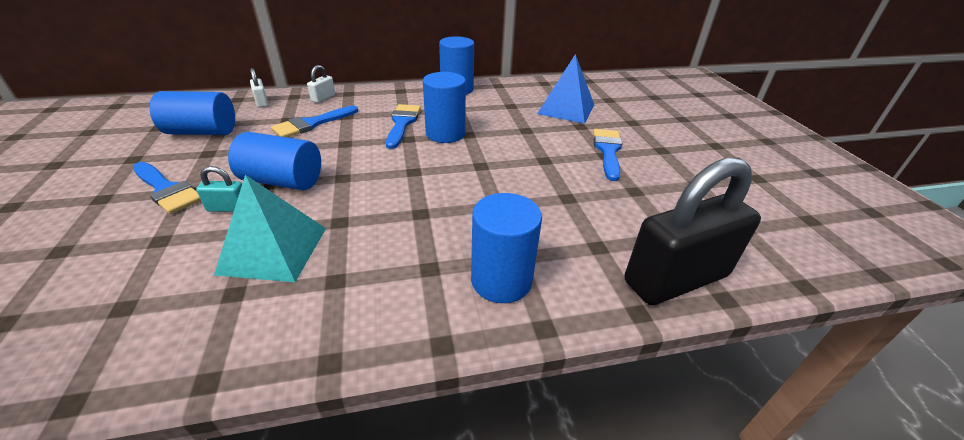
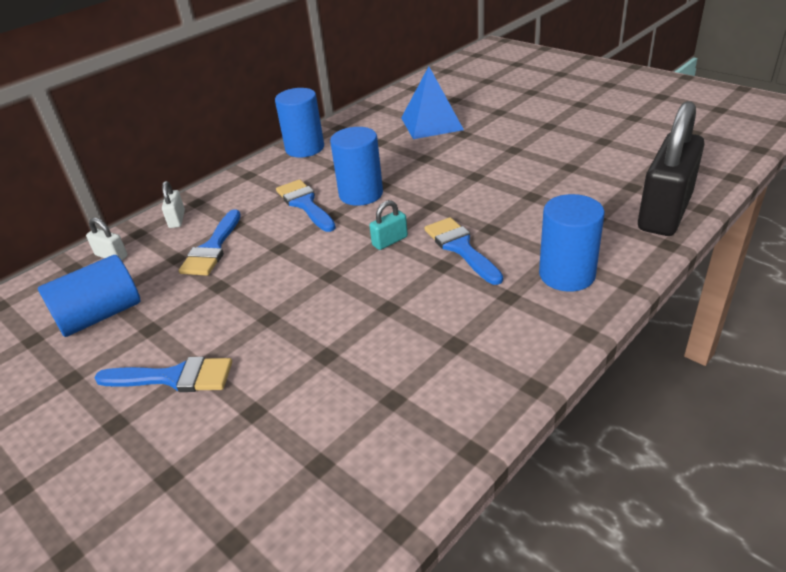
camera: 30 degrees left, 0 degrees up
turquoise padlock [196,166,242,212] -> turquoise padlock moved to [369,200,408,250]
turquoise pyramid [214,175,326,282] -> none
blue cylinder [228,132,321,190] -> none
blue brush [593,129,622,181] -> blue brush moved to [424,217,503,285]

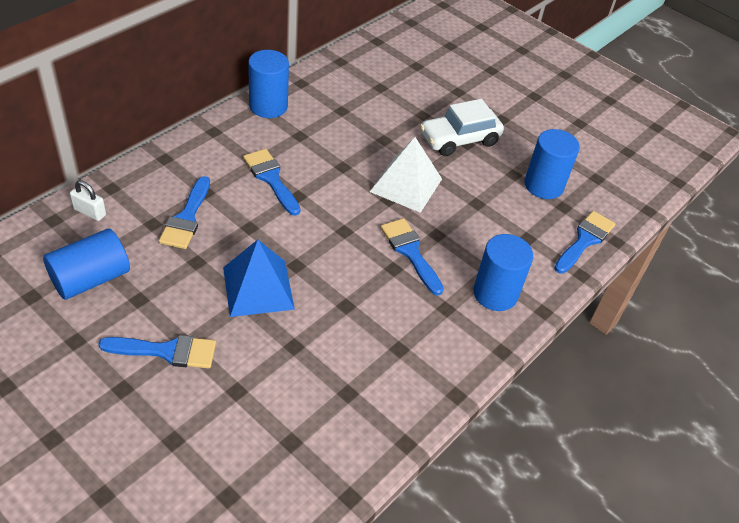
camera: 10 degrees left, 10 degrees up
white padlock [162,181,185,228] -> none
blue cylinder [330,127,383,206] -> blue cylinder moved to [524,129,580,199]
turquoise padlock [369,200,408,250] -> none
blue pyramid [401,66,464,139] -> blue pyramid moved to [223,240,295,317]
black padlock [638,101,704,236] -> blue brush [554,211,615,274]
none -> white pyramid [370,137,442,213]
none -> white car [420,99,504,156]

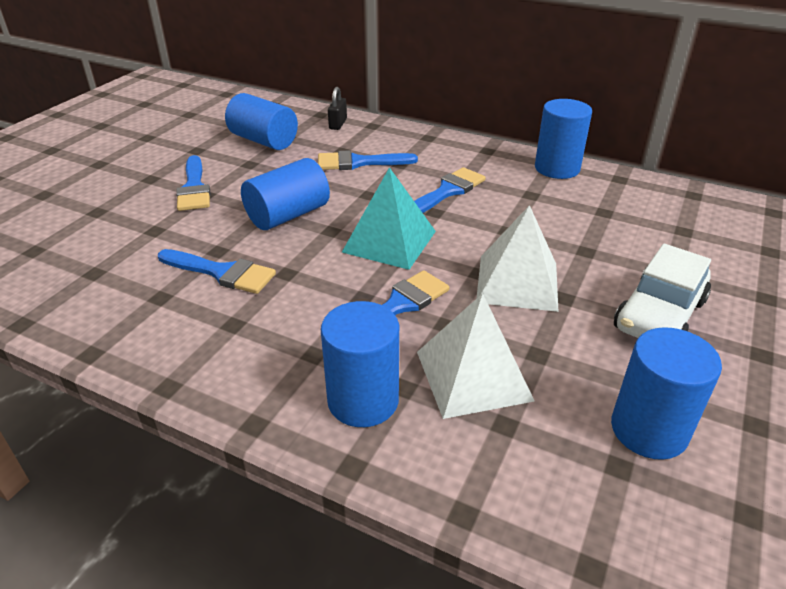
camera: 80 degrees right, 10 degrees down
white padlock [70,180,106,221] -> black padlock [328,87,347,130]
blue pyramid [223,240,295,317] -> blue cylinder [241,158,330,230]
white car [420,99,504,156] -> white car turned 105 degrees counterclockwise [614,244,711,338]
blue brush [554,211,615,274] -> blue brush moved to [158,249,276,294]
none -> turquoise pyramid [342,167,436,270]
none -> white pyramid [417,293,534,419]

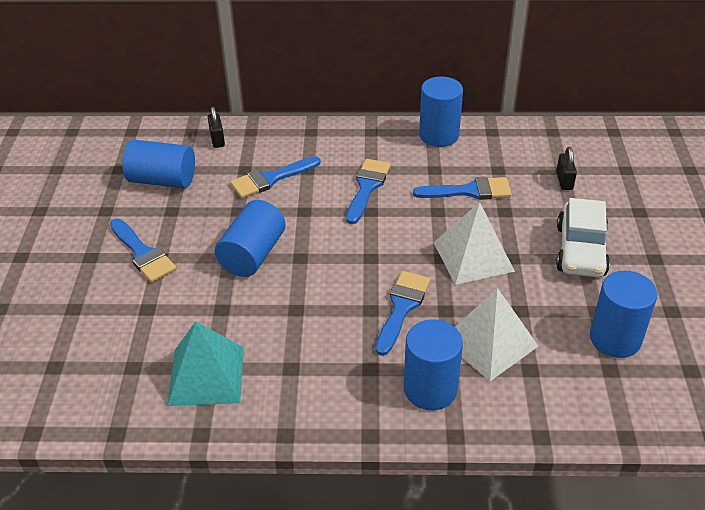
camera: 25 degrees left, 5 degrees up
blue brush [158,249,276,294] -> blue brush moved to [413,177,512,200]
turquoise pyramid [342,167,436,270] -> turquoise pyramid moved to [167,321,244,406]
none -> black padlock [556,147,577,190]

